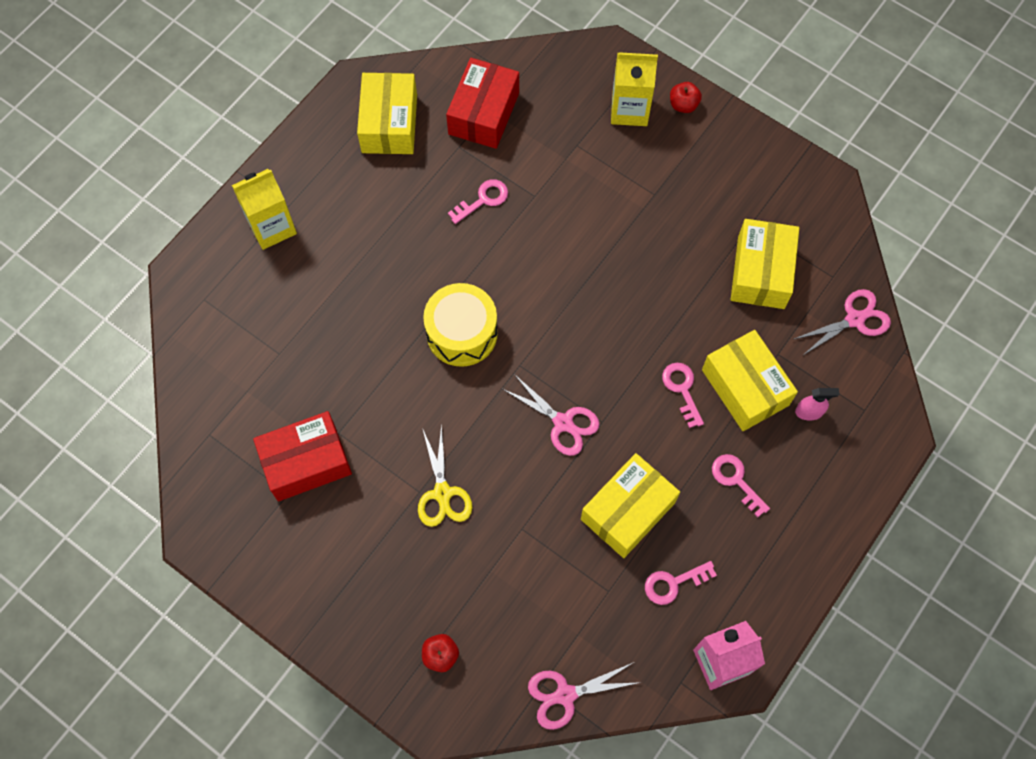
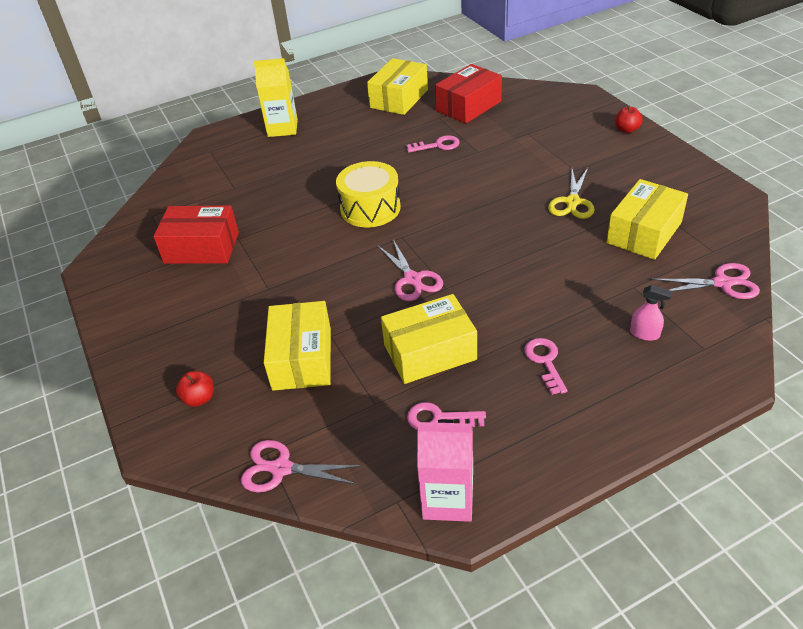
camera: 30 degrees right, 25 degrees down
yellow scissors [418,424,472,527] -> yellow scissors moved to [548,168,595,219]
yellow carton [611,52,658,126] -> none
pink key [662,363,704,428] -> none
yellow box [702,330,798,431] -> yellow box moved to [264,301,331,391]

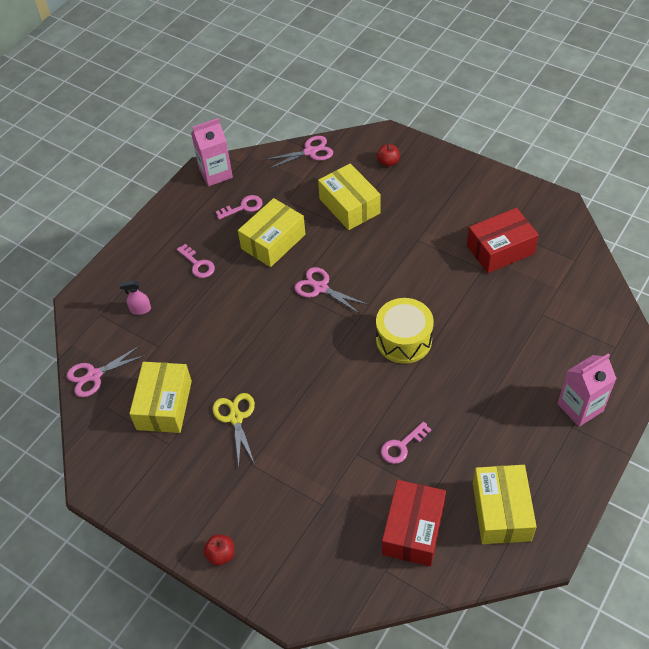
camera: 150 degrees right, 10 degrees up
yellow carton [254,58,298,137] -> pink carton [557,353,617,427]

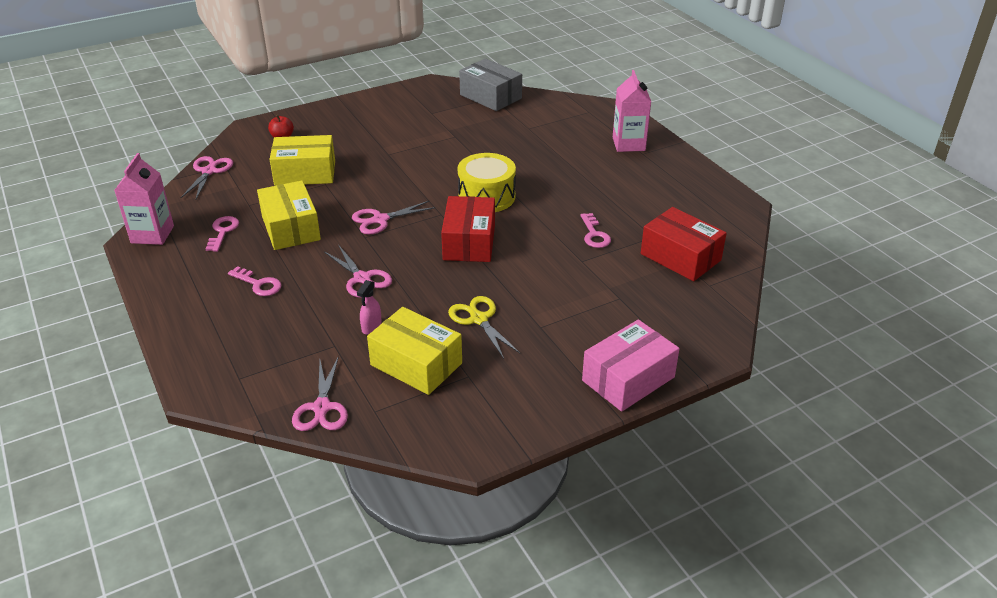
camera: 65 degrees left, 15 degrees down
pink spray bottle [119,280,151,315] -> pink spray bottle moved to [357,280,382,335]
pink key [177,244,215,278] -> pink key turned 45 degrees clockwise [228,266,281,296]
red apple [204,534,234,566] -> pink box [582,319,680,412]
yellow scissors [212,393,255,466] -> yellow scissors turned 45 degrees clockwise [448,296,520,359]
red box [467,208,539,273] -> red box moved to [441,196,495,262]
yellow box [473,465,537,544] -> none
none -> pink scissors [324,246,392,298]
none -> grey box [459,58,522,111]

